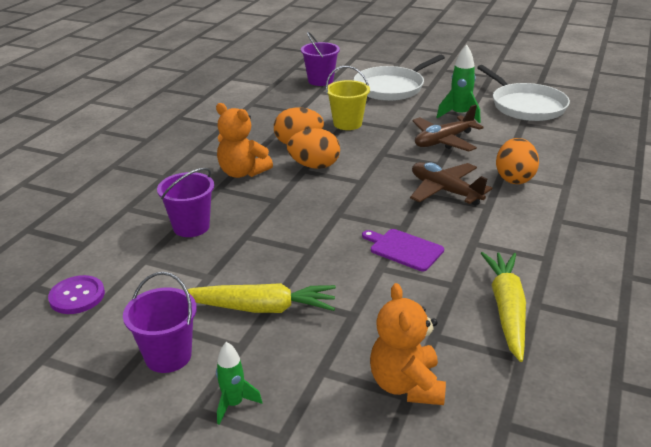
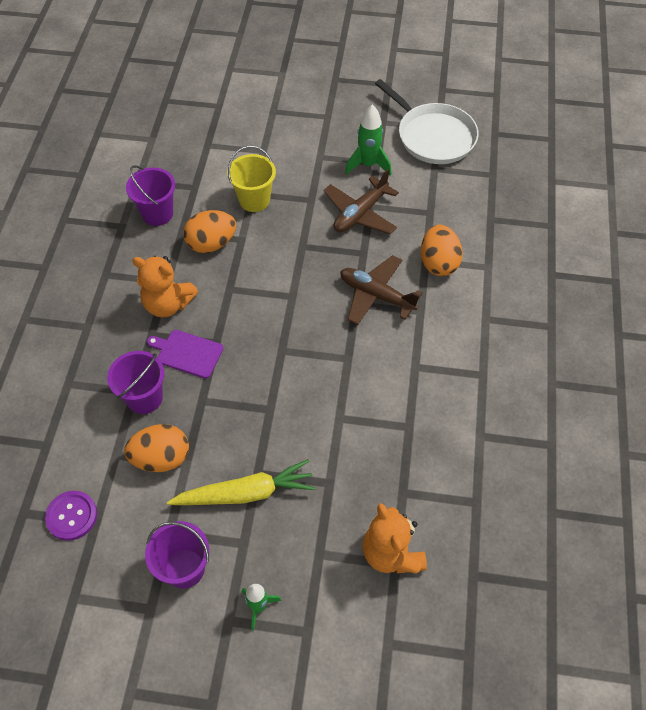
camera: 15 degrees left, 25 degrees up
orange egg [287,128,340,169] -> orange egg moved to [124,424,189,472]
purple bucket [301,32,340,86] -> purple bucket moved to [126,165,175,226]
white pan [354,55,445,101] -> none
purple cutting board [362,229,444,271] -> purple cutting board moved to [147,330,224,378]
yellow carrot [481,252,526,362] -> none

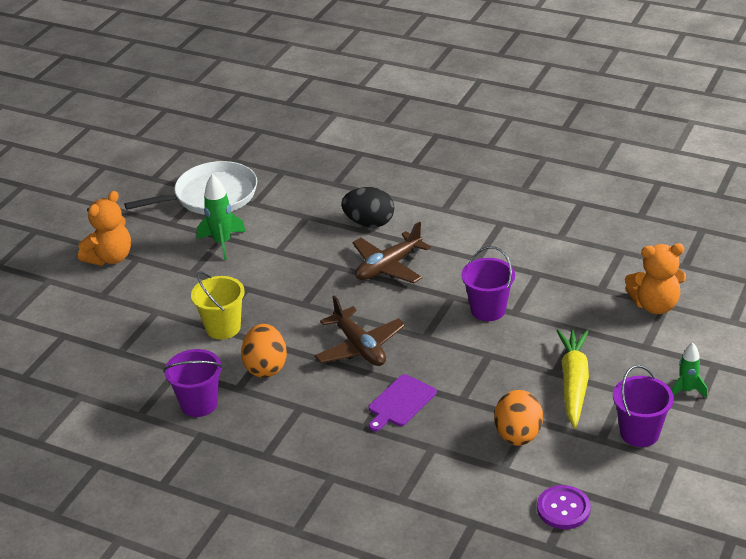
camera: 70 degrees left, 20 degrees down
purple bucket [107,351,164,414] -> purple bucket moved to [461,246,515,321]
orange teddy bear [132,256,198,317] -> orange teddy bear moved to [78,191,131,266]
brown plane [324,169,399,234] -> brown plane moved to [314,295,405,366]
orange egg [421,225,463,276] -> black egg [341,187,394,228]

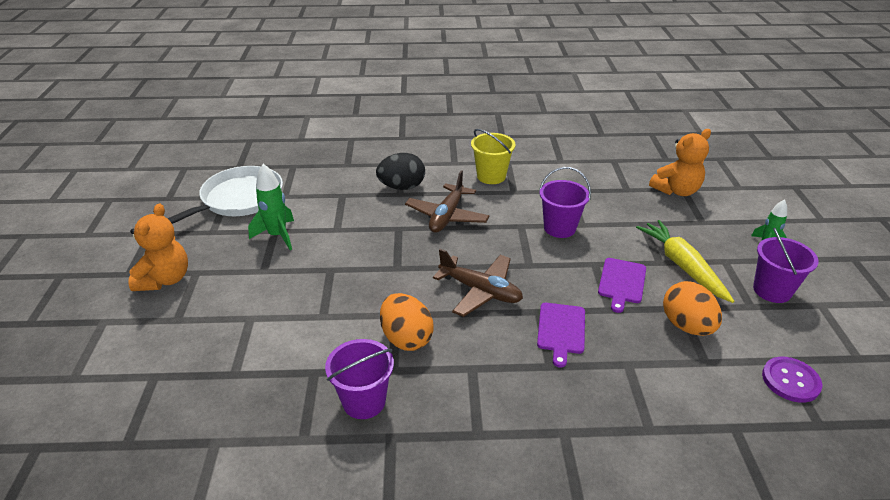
camera: 30 degrees left, 0 degrees up
yellow bucket [191,271,245,339] -> yellow bucket moved to [471,129,516,184]
none -> purple cutting board [598,258,646,313]

